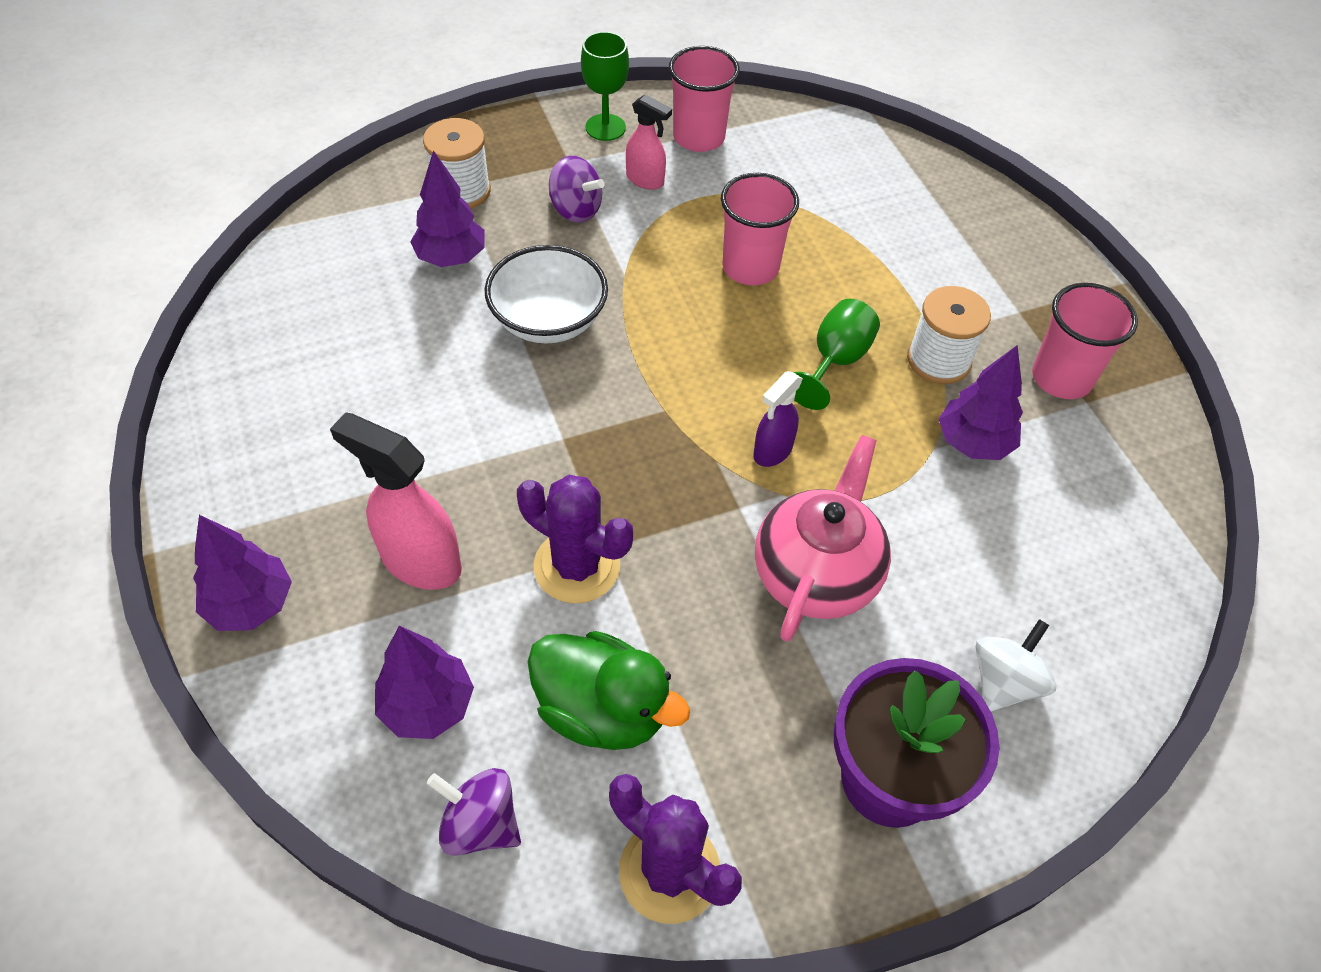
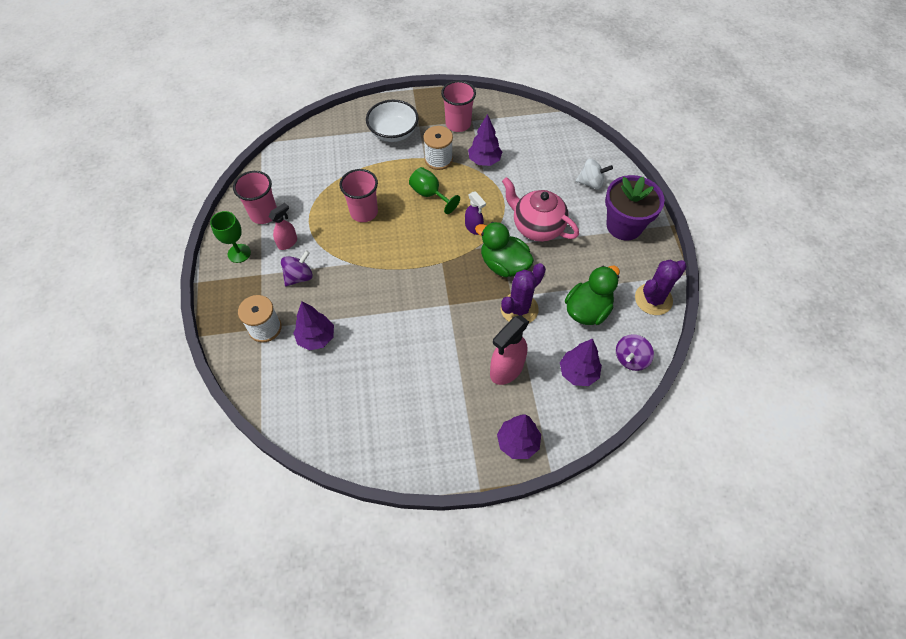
camera: 75 degrees left, 5 degrees up
white bowl [485,245,608,344] -> white bowl moved to [366,100,419,142]
white spinning top [976,619,1057,712] -> white spinning top turned 135 degrees clockwise [576,159,613,190]
none -> green duck [475,222,534,277]

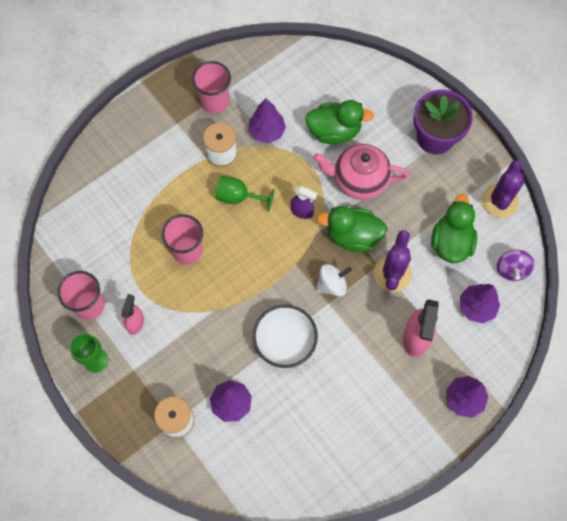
camera: 30 degrees left, 10 degrees up
purple spinning top [281,250,313,287] -> none
white bowl [366,100,419,142] -> white bowl moved to [253,305,318,368]
white spinning top [576,159,613,190] -> white spinning top moved to [316,264,352,296]
none -> green duck [305,100,374,144]

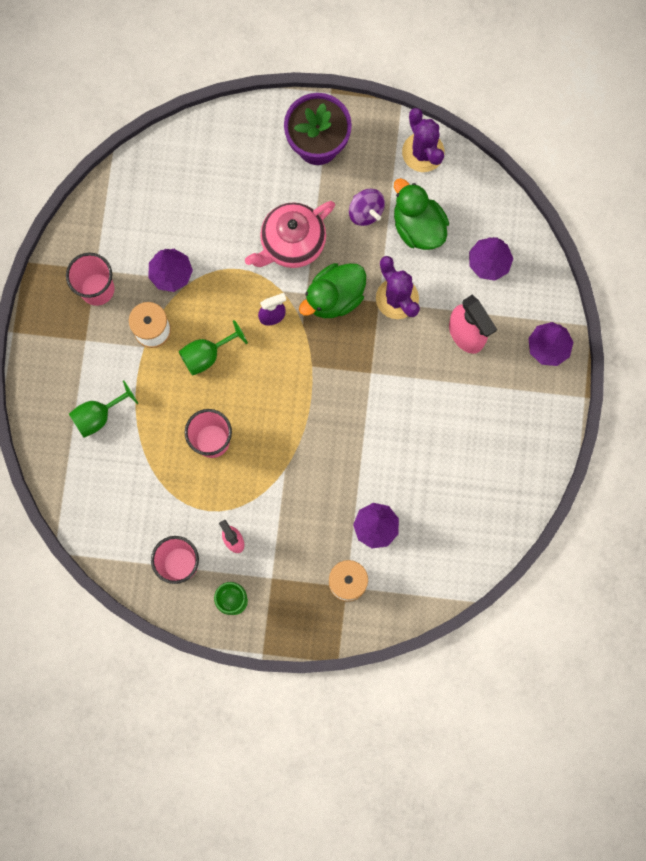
camera: 45 degrees left, 10 degrees up
white bowl [253,305,318,368] -> none
green duck [305,100,374,144] -> none
white spinning top [316,264,352,296] -> none
purple spinning top [497,250,535,281] -> purple spinning top moved to [349,189,385,226]
none -> green goblet [69,380,139,438]

